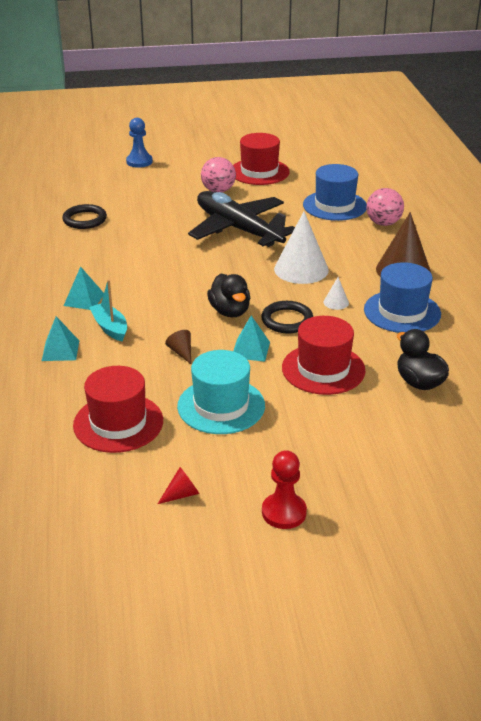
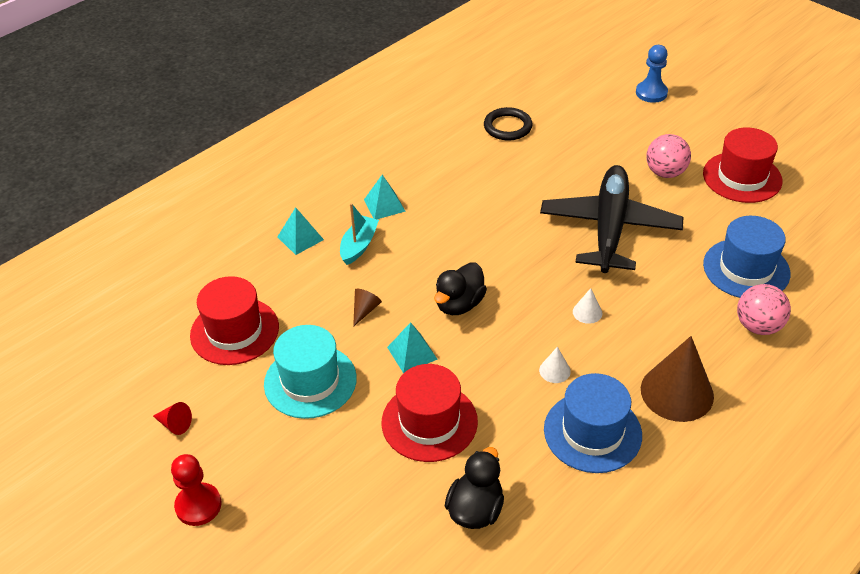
camera: 55 degrees right, 10 degrees up
black ring [261,301,313,334] -> none
white cone [274,211,329,284] -> white cone [573,288,602,324], size x0.44

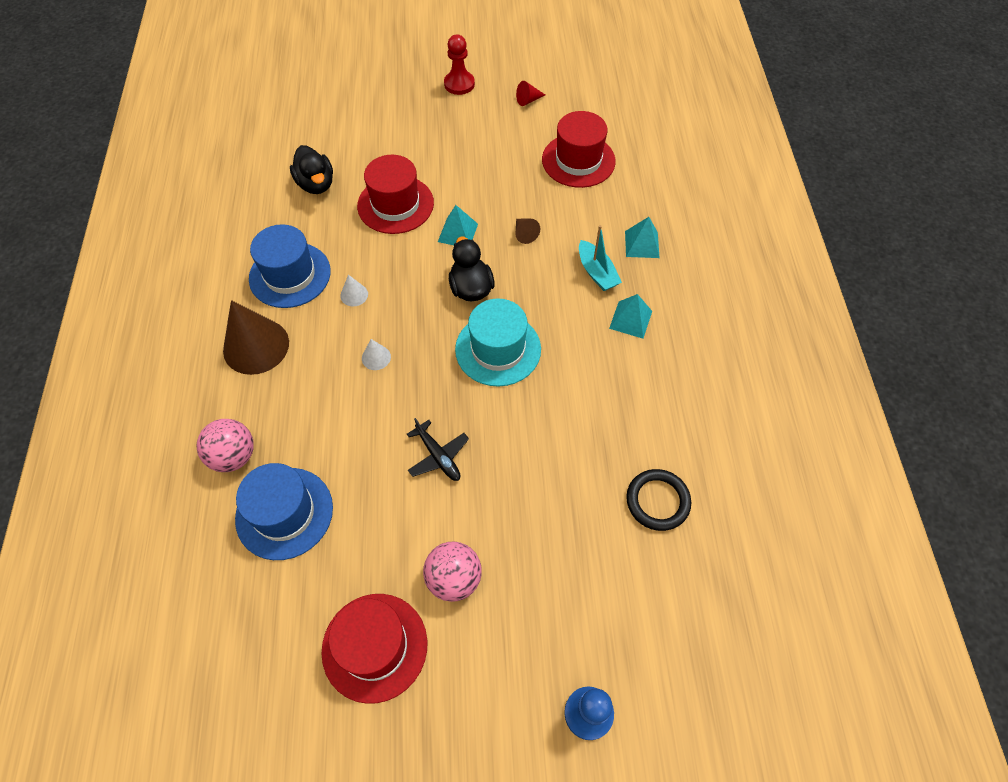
camera: 130 degrees right, 15 degrees up
turquoise hat [264,325,357,419] -> turquoise hat moved to [455,298,541,387]
black plane [540,165,683,273] -> black plane [407,418,469,481], size x0.43

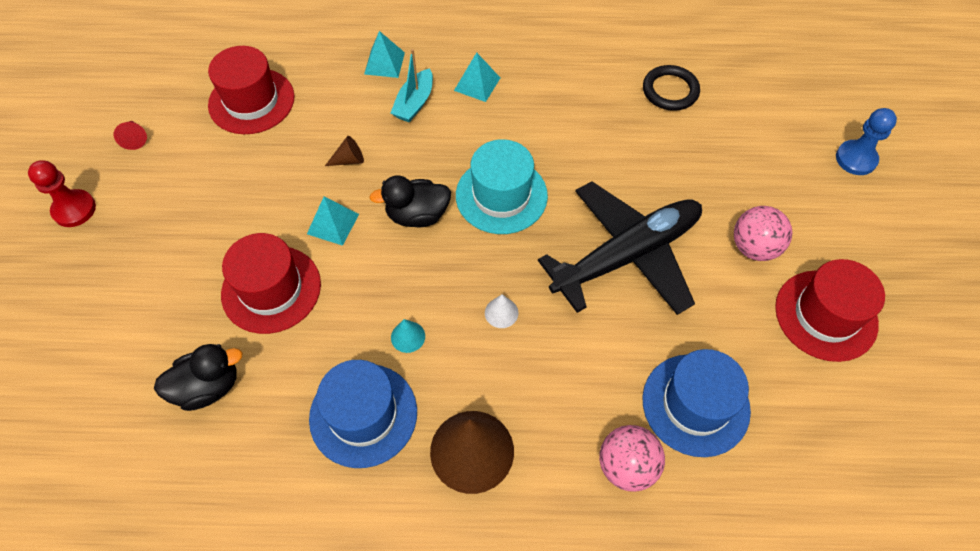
camera: 85 degrees left, 0 degrees up
white cone [340,275,368,306] -> turquoise cone [391,319,425,353]
black plane [407,418,469,481] -> black plane [538,181,702,315], size x2.35
turquoise boat [579,225,622,291] -> turquoise boat turned 135 degrees clockwise [391,49,433,122]

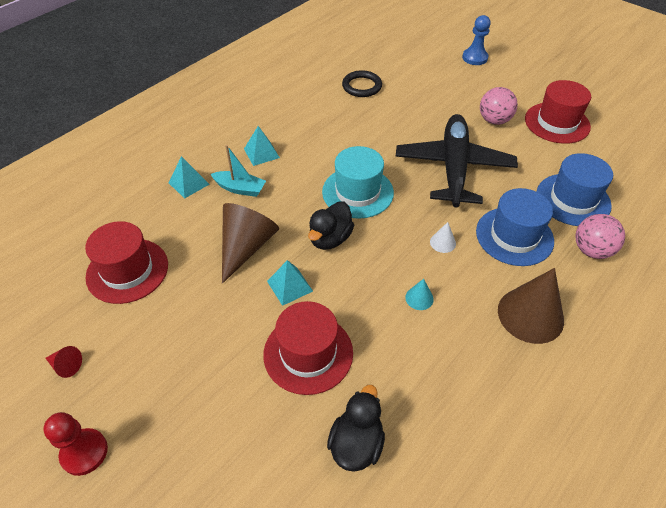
camera: 50 degrees left, 10 degrees down
blue hat [309,360,417,468] -> blue hat moved to [476,188,554,266]
brown cone [325,136,364,166] -> brown cone [222,203,279,284], size x2.26
turquoise boat [391,49,433,122] -> turquoise boat turned 45 degrees counterclockwise [211,145,266,197]

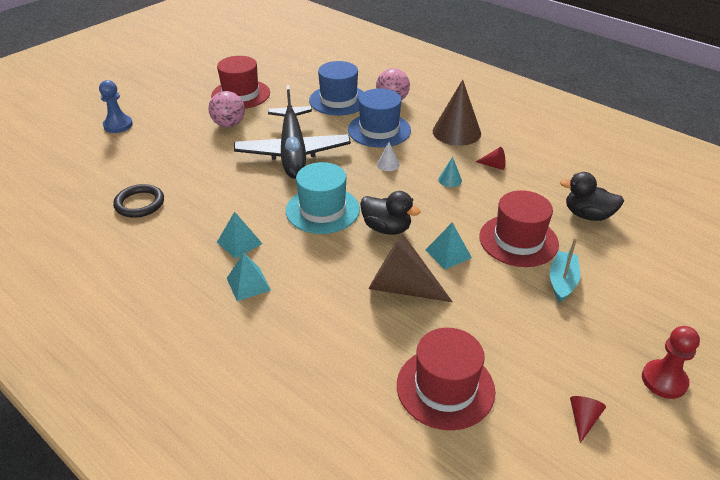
camera: 90 degrees left, 10 degrees down
turquoise pyramid [169,156,210,199] -> turquoise pyramid moved to [217,212,263,259]
turquoise boat [211,145,266,197] -> turquoise boat moved to [550,238,580,303]
black plane [395,114,518,207] -> black plane turned 105 degrees counterclockwise [234,85,351,179]
none -> red cone [476,147,505,170]

